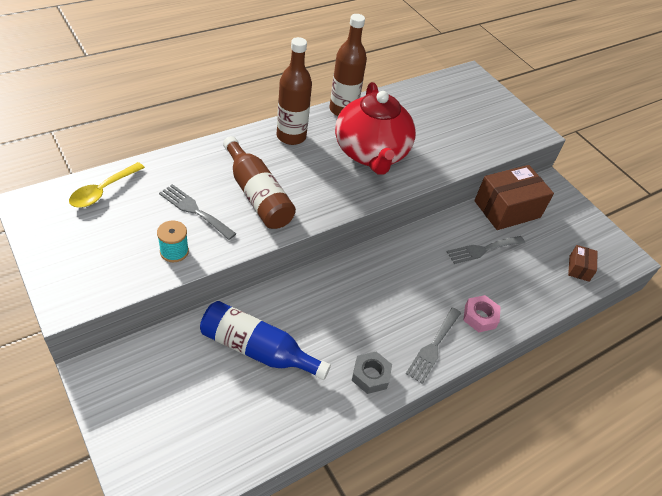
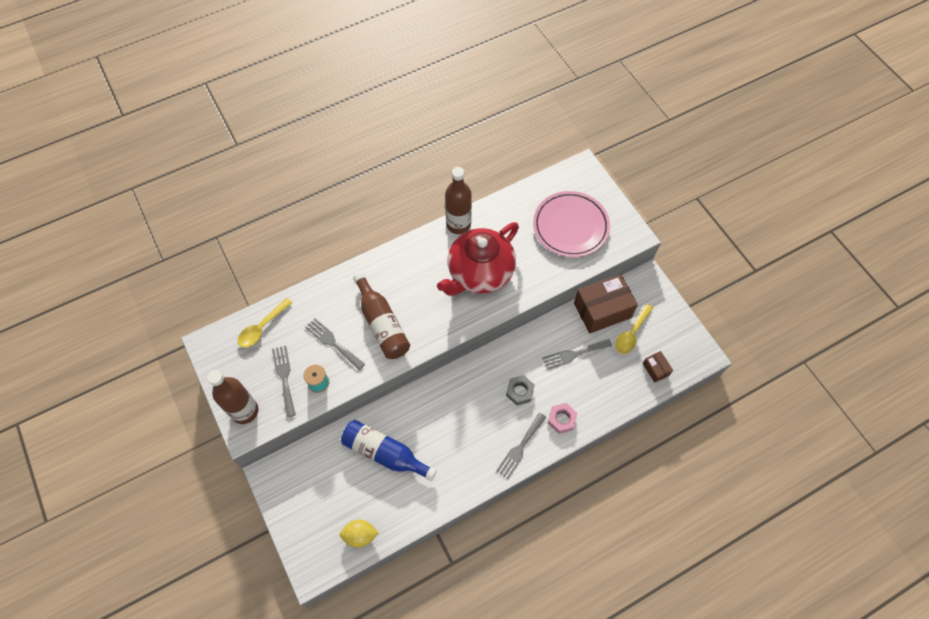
camera: 10 degrees right, 15 degrees up
brown bottle [277,37,312,145] -> brown bottle moved to [207,370,259,424]
red teapot [335,82,416,175] -> red teapot turned 45 degrees clockwise [437,222,519,296]
grey nut [352,351,392,394] -> grey nut moved to [506,375,535,405]
brown box [568,245,598,282] -> brown box turned 45 degrees counterclockwise [642,351,673,383]
none -> grey fork [272,346,296,417]
none -> yellow lemon [340,519,379,548]
none -> pink plate [533,191,610,257]
none -> yellow spoon [615,304,653,354]

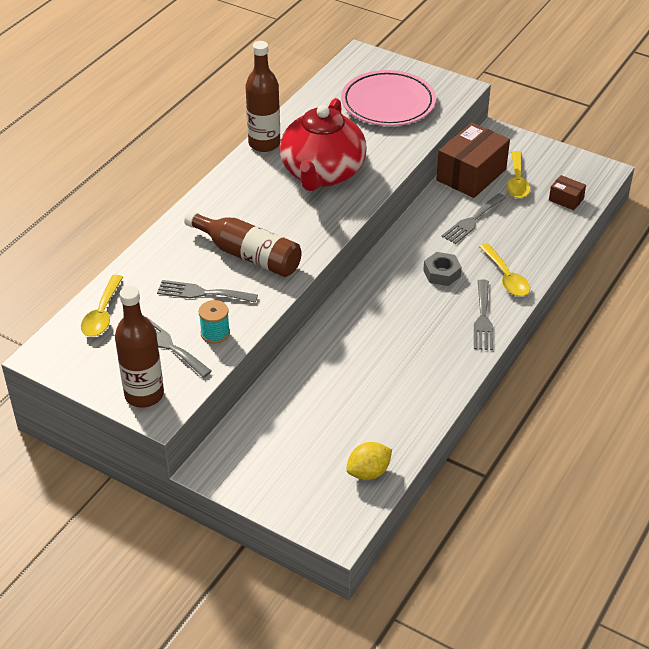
camera: 30 degrees left, 20 degrees down
blue bottle [341,420,437,481] -> none
pink nut [548,403,577,434] -> yellow spoon [480,244,530,296]

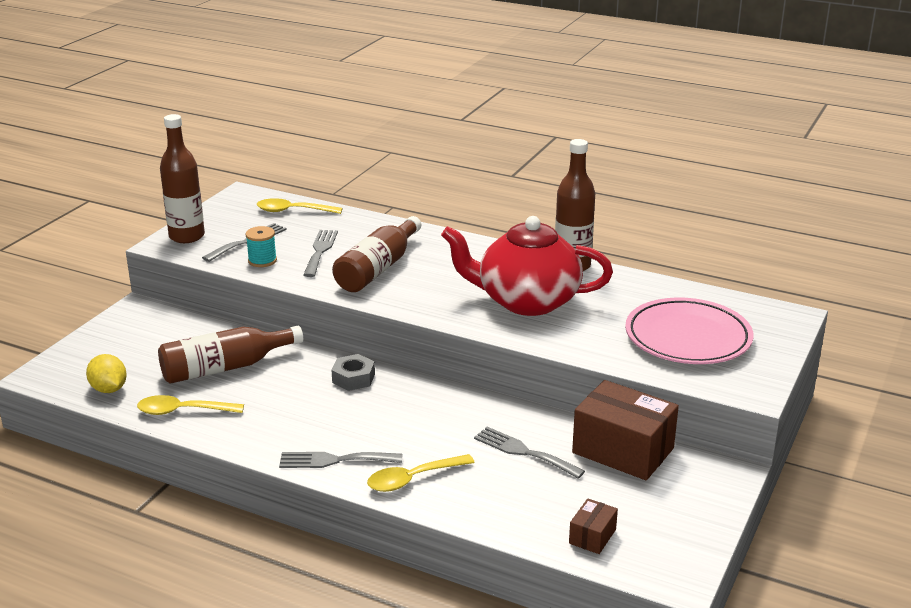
camera: 85 degrees right, 15 degrees down
grey nut [423,252,462,286] -> grey nut moved to [332,354,375,391]
yellow spoon [507,151,530,198] -> yellow spoon moved to [137,395,244,415]
none -> brown bottle [158,326,303,384]

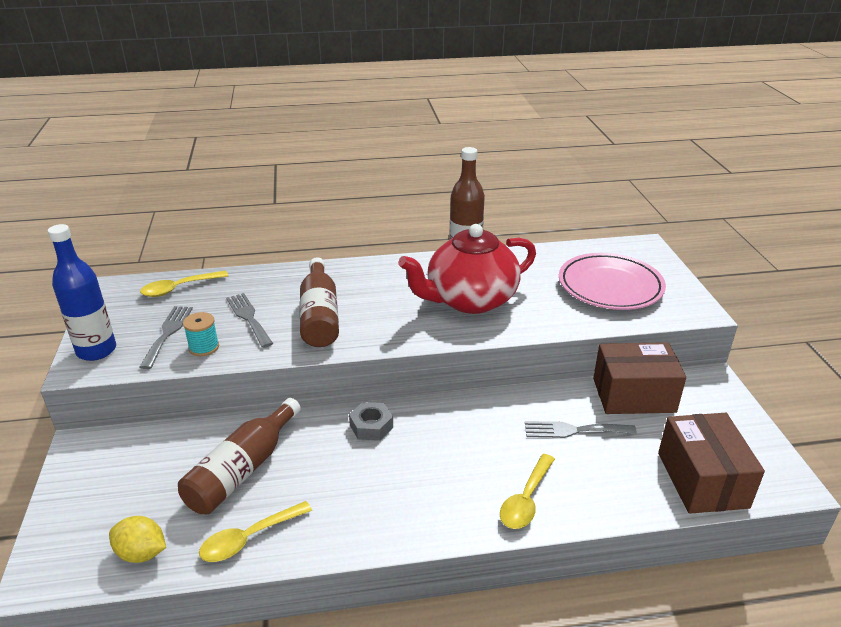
camera: 35 degrees left, 5 degrees up
brown bottle [160,114,205,243] -> blue bottle [48,224,116,361]
grey fork [279,452,402,468] -> none
brown box [569,498,618,554] -> brown box [658,413,765,514], size x2.12

